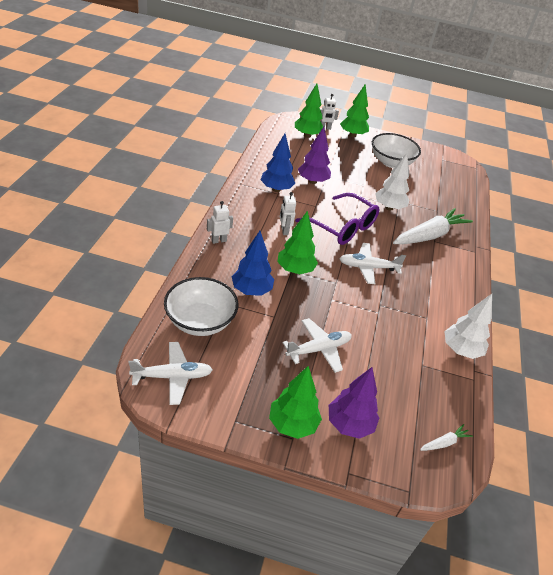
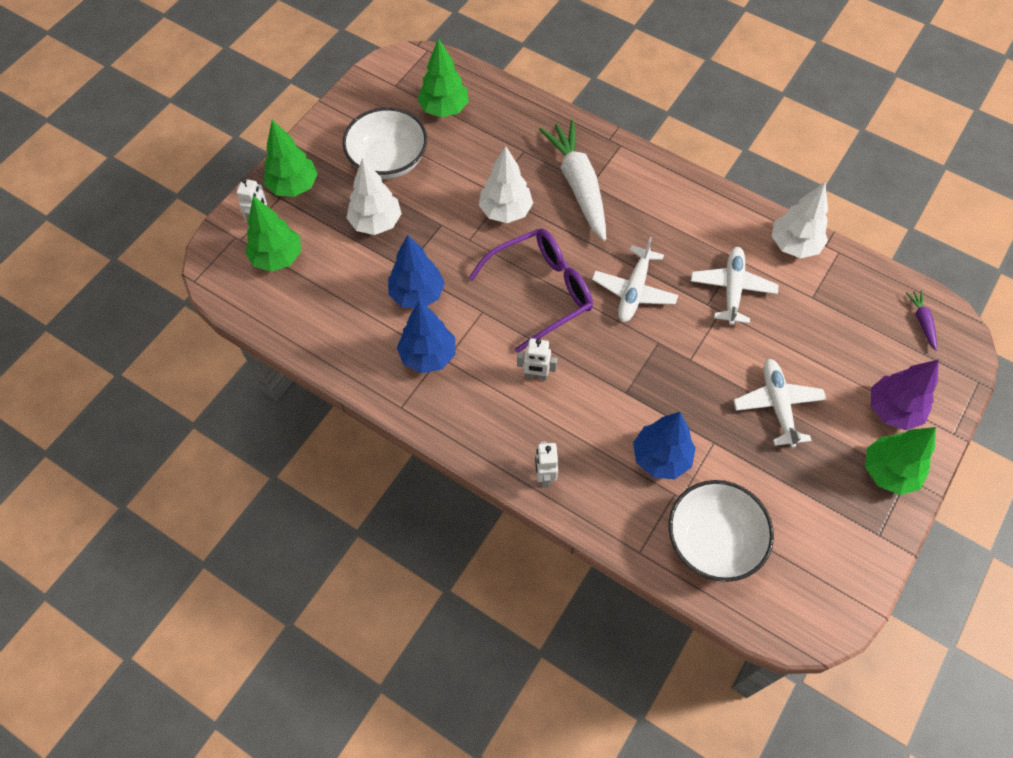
camera: 65 degrees left, 20 degrees up
white plane [128,342,213,405] -> white plane moved to [691,247,779,325]
green tree [277,211,318,274] -> green tree moved to [418,38,469,117]
purple tree [298,127,331,184] -> blue tree [388,235,445,308]
white carrot [420,424,473,451] -> purple carrot [906,290,937,351]
none -> white tree [346,158,402,235]

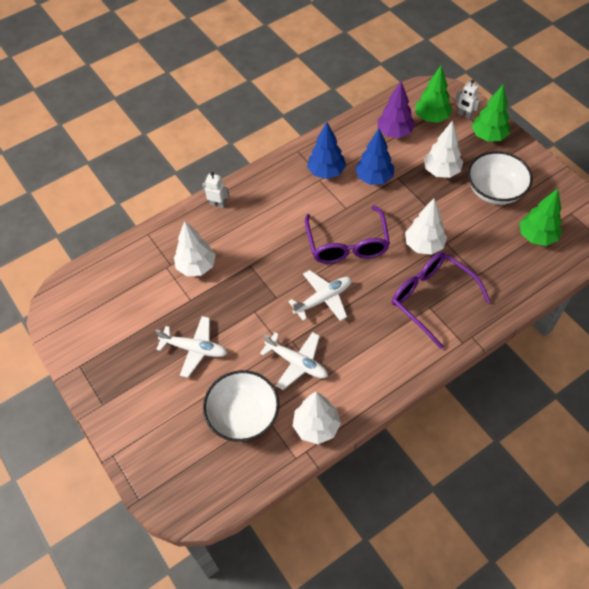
camera: 115 degrees right, 5 degrees down
white robot [517,338,557,380] -> none
white carrot [539,120,606,241] -> purple glasses [392,252,490,349]
white plane [592,237,678,322] -> white plane turned 105 degrees clockwise [288,270,352,321]
blue tree [633,412,696,479] -> white tree [174,221,216,276]
white bowl [669,480,774,582] -> white bowl moved to [203,370,279,442]
green tree [865,427,936,495] -> none
purple tree [871,359,939,430] -> purple tree moved to [378,81,415,138]
purple carrot [906,290,937,351] -> none

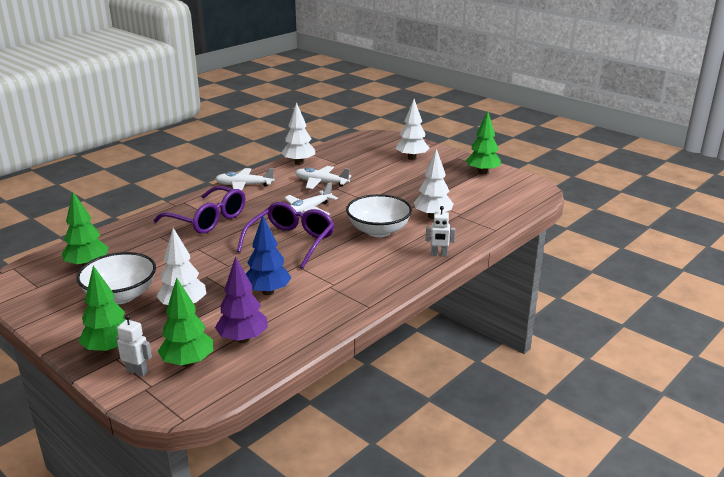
camera: 165 degrees right, 30 degrees down
white plane [156,316,227,378] -> white plane moved to [215,168,275,191]
white bowl [203,370,279,442] -> white bowl moved to [346,194,412,237]
purple glasses [305,206,390,264] -> purple glasses turned 45 degrees clockwise [237,202,334,268]
blue tree [307,122,346,179] -> none
white tree [405,198,447,255] -> white tree moved to [396,99,430,160]
none -> green tree [466,111,501,175]

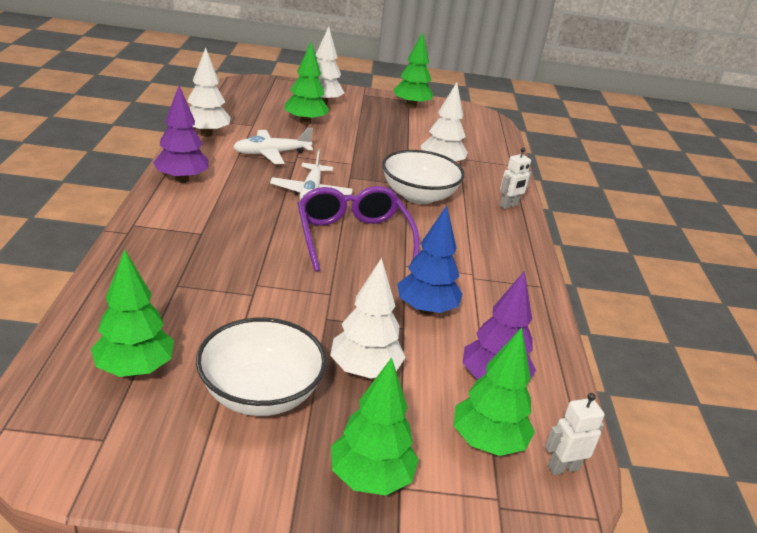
camera: 45 degrees left, 5 degrees up
white robot [116,315,152,376] -> white robot moved to [545,393,605,475]
purple glasses [154,186,245,234] -> none
white plane [215,168,275,191] -> purple tree [153,85,209,183]
none -> green tree [285,42,329,125]

